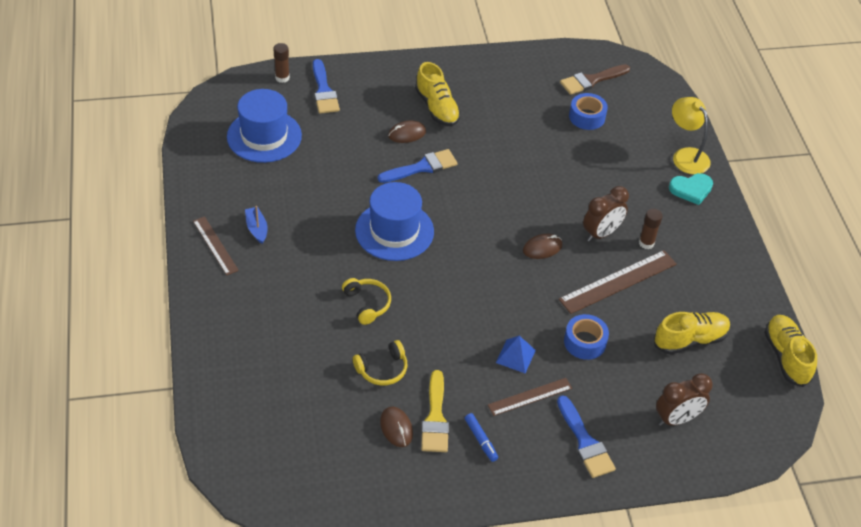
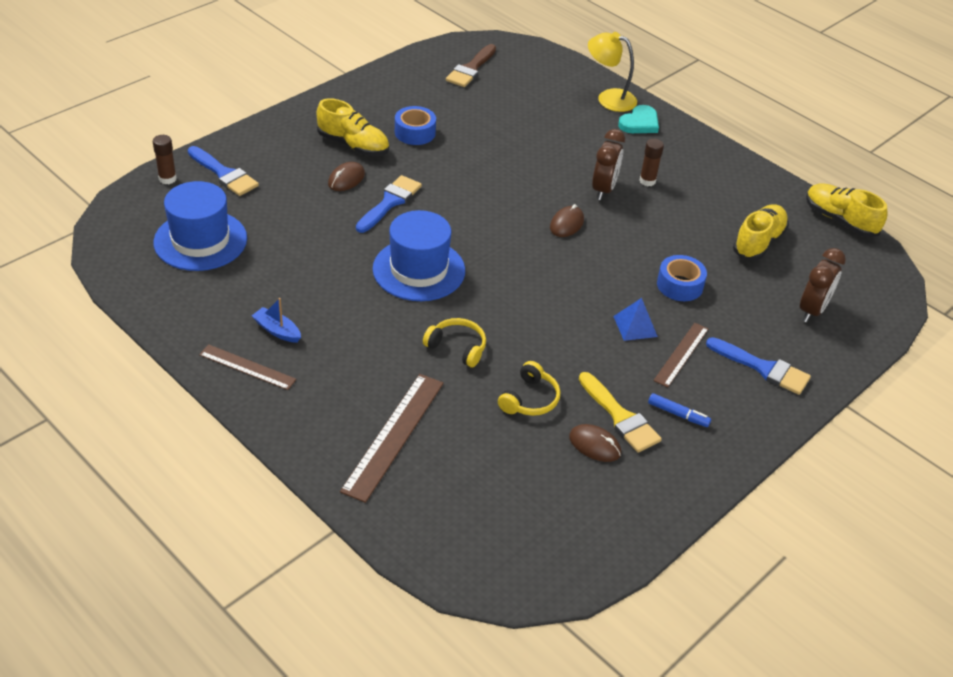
camera: 35 degrees left, 5 degrees down
brown ruler [559,250,677,314] -> brown ruler moved to [340,374,444,503]
blue tape [569,93,608,130] -> blue tape moved to [395,106,436,145]

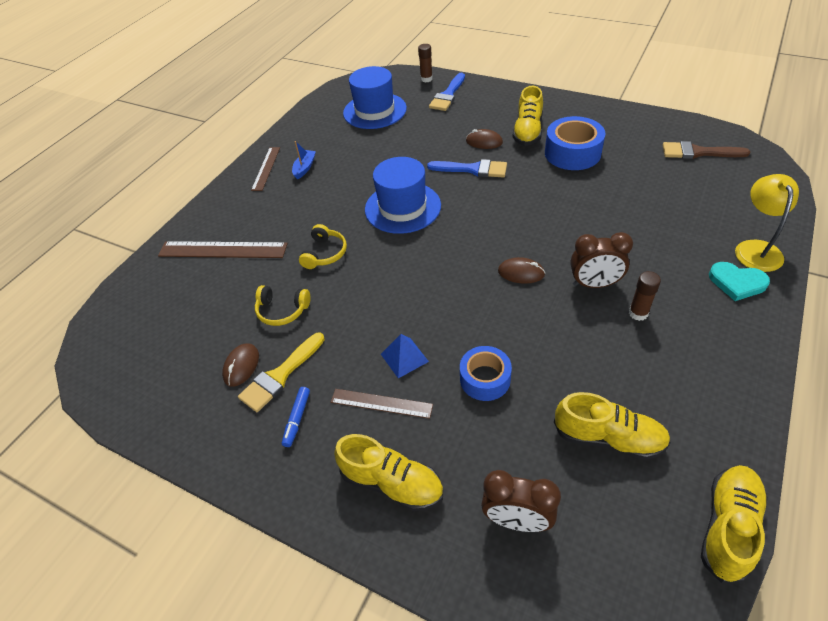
camera: 80 degrees right, 5 degrees up
blue tape [395,106,436,145] -> blue tape [545,116,606,170], size x1.52
blue brush [706,337,811,395] -> yellow shoe [334,434,443,511]

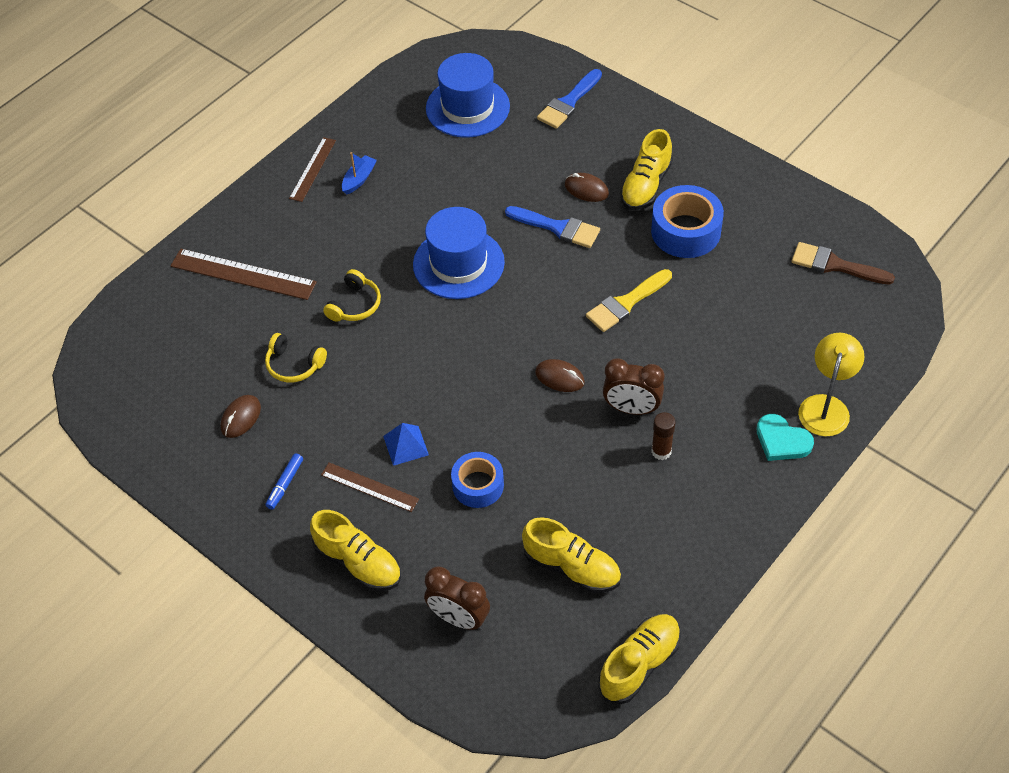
camera: 10 degrees right, 5 degrees up
yellow brush [238,333,325,412] -> yellow brush moved to [586,269,672,332]
brown glue stick [418,44,433,82] -> none

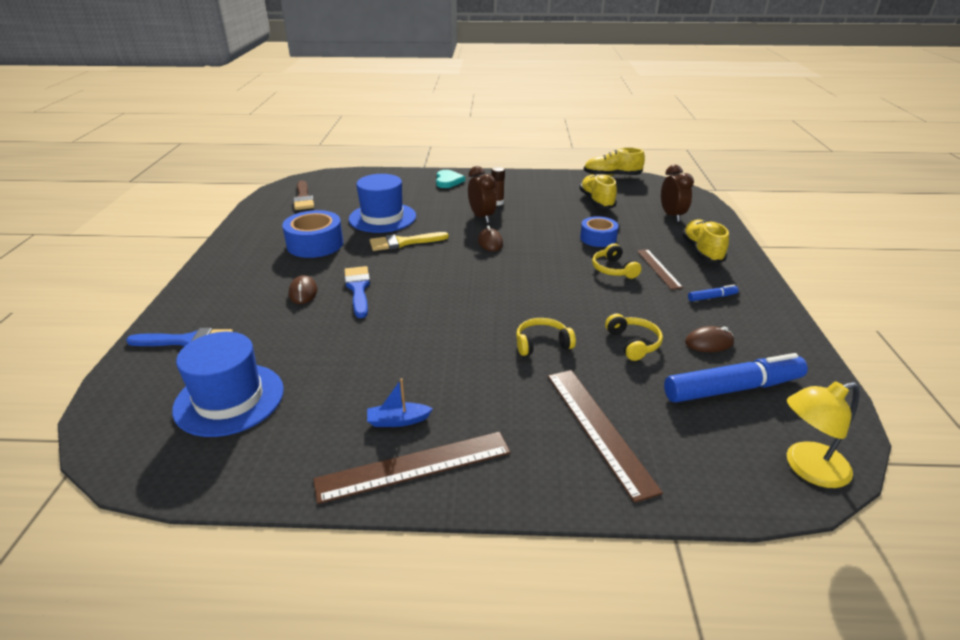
camera: 130 degrees left, 20 degrees down
brown ruler [289,137,336,202] -> brown ruler [313,432,510,504], size x1.62
blue pyramid [383,423,429,466] -> yellow headphones [592,243,641,279]
blue hat [413,207,505,299] -> blue hat moved to [349,174,416,233]
yellow brush [586,269,672,332] -> yellow brush turned 150 degrees clockwise [370,232,449,251]
yellow shoe [620,129,673,210] -> none
yellow lamp [798,333,864,436] -> yellow lamp moved to [787,381,860,488]
none -> blue marker [664,353,808,403]

